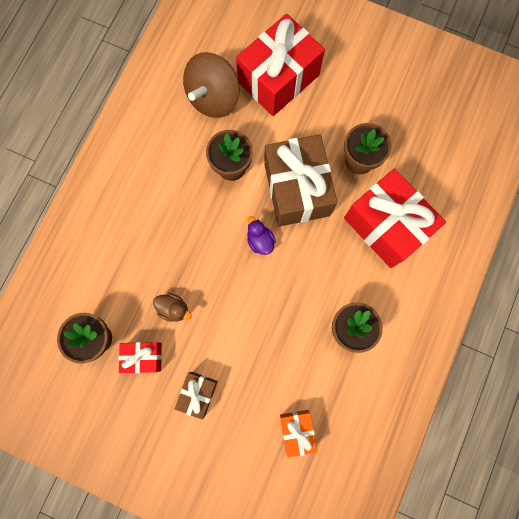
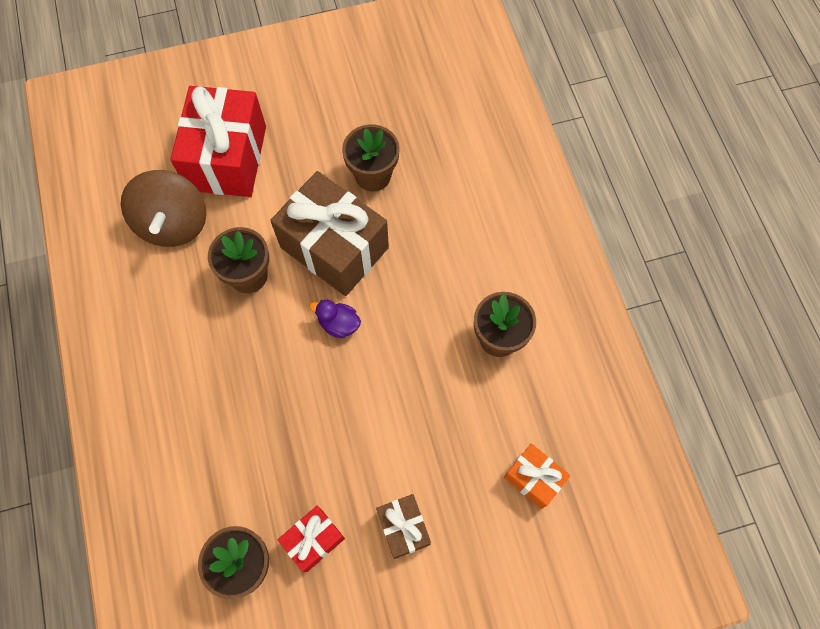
camera: 40 degrees left, 10 degrees down
brown duck [153,293,192,322] -> none
red gift [344,169,446,268] -> none

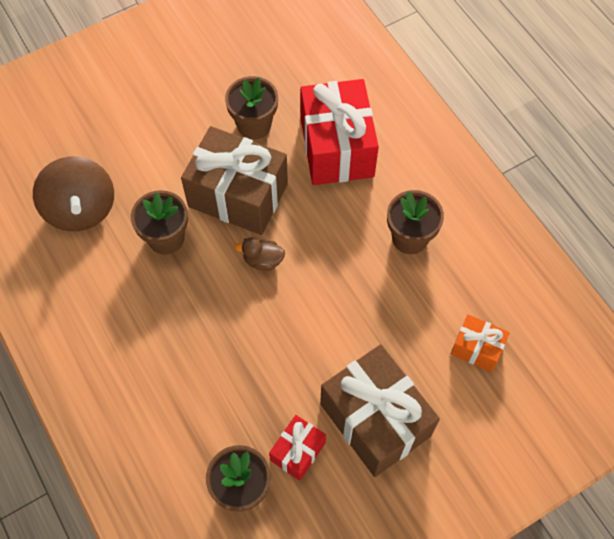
camera: 15 degrees left, 5 degrees down
red gift [170,86,266,197] -> red gift moved to [300,79,379,185]
purple duck [309,300,361,338] -> brown duck [234,237,285,271]
brown gift [376,494,431,559] -> brown gift [320,344,440,477], size x2.00

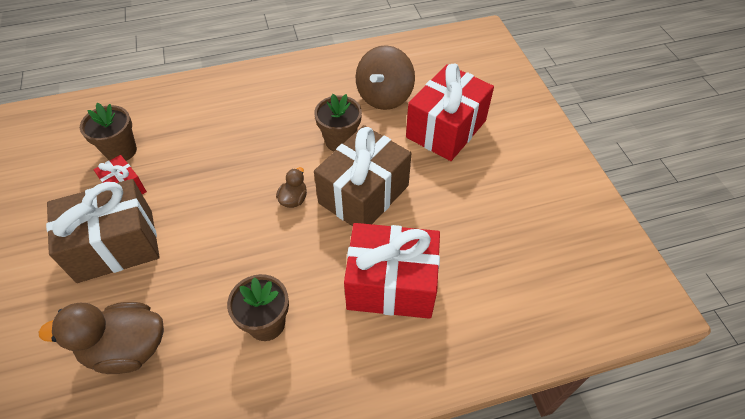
camera: 105 degrees right, 10 degrees down
brown spinning top [33,157,114,231] -> brown spinning top turned 60 degrees counterclockwise [355,45,415,110]
brown flower pot [225,76,278,140] -> none
orange gift [450,314,509,372] -> brown duck [38,302,164,374]
none -> red gift [406,64,494,161]

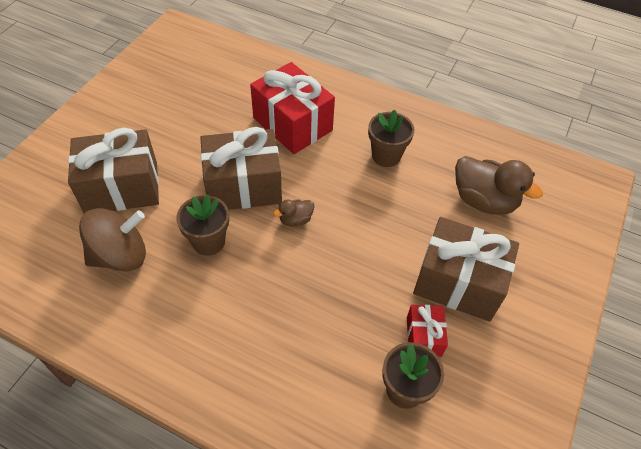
camera: 140 degrees left, 0 degrees up
red gift [406,64,494,161] -> brown gift [68,128,159,213]

